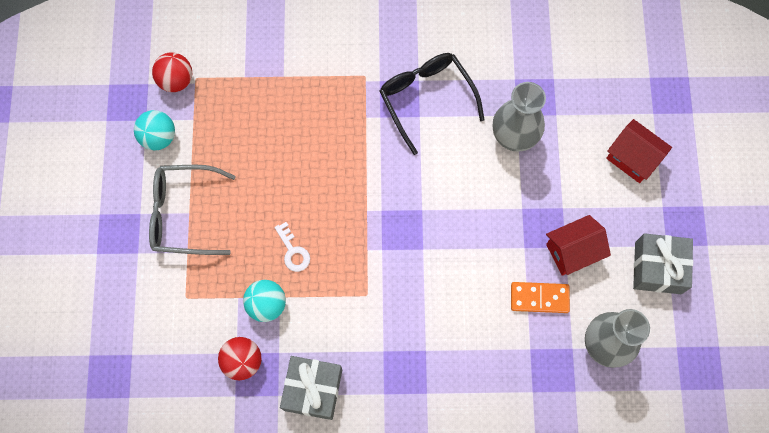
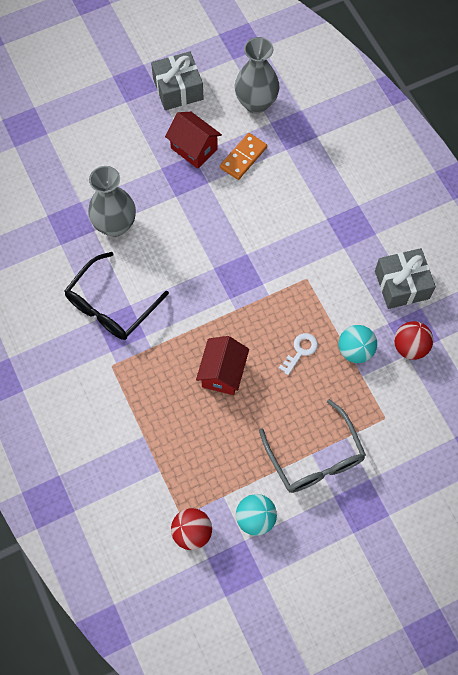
camera: 115 degrees left, 5 degrees down
orange domino [511,282,570,313] -> orange domino turned 60 degrees clockwise [220,133,267,180]
red house [606,119,672,183] -> red house moved to [196,336,249,395]

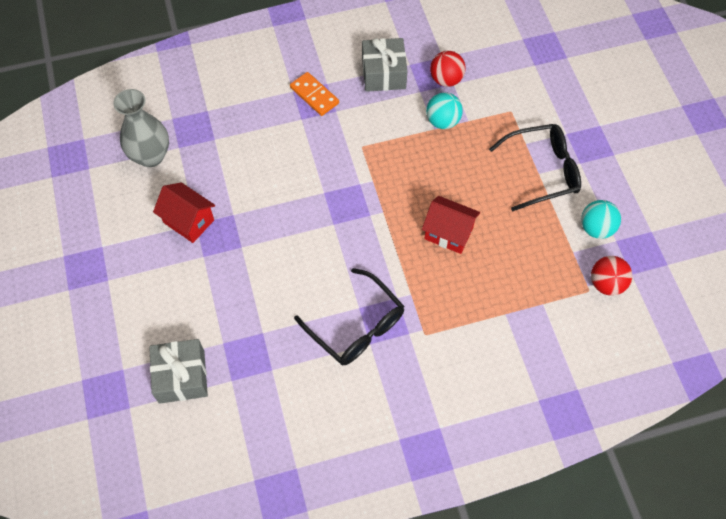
camera: 80 degrees left, 5 degrees down
grey vase [88,166,136,237] -> none
grey gift [151,52,204,110] -> grey gift moved to [149,339,208,404]
red house [165,112,222,169] -> red house turned 75 degrees clockwise [153,183,215,243]
orange domino [220,133,267,180] -> orange domino moved to [290,72,339,116]
grey glasses [259,399,366,493] -> black glasses [489,124,581,211]
white key [279,333,318,375] -> none

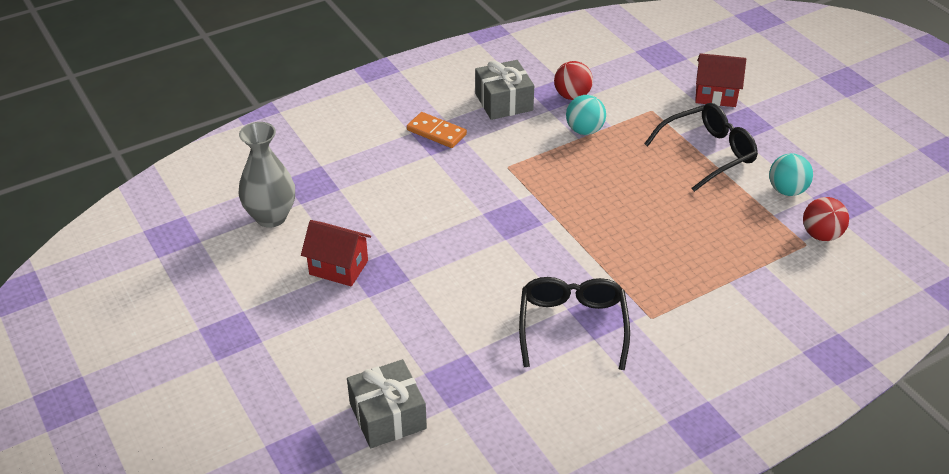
camera: 15 degrees left, 20 degrees down
black glasses [294,268,404,365] -> black glasses turned 120 degrees counterclockwise [519,277,630,370]
red house [422,196,480,254] -> red house moved to [695,53,746,107]

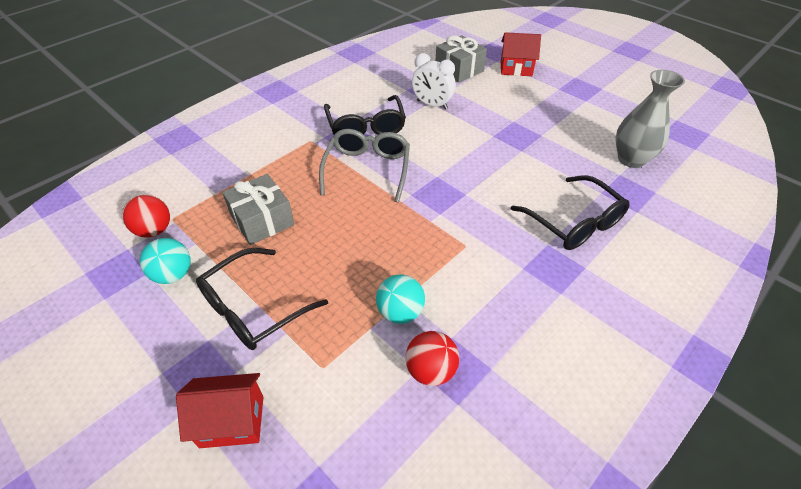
camera: 165 degrees right, 5 degrees up
red house [301,220,371,286] -> red house moved to [501,32,541,76]
orange domino [407,112,467,148] -> none
grey gift [475,60,534,120] -> grey gift moved to [222,174,295,245]
none -> grey glasses [319,129,410,203]
none -> white clock [412,53,456,110]
none -> black glasses [511,175,630,250]

